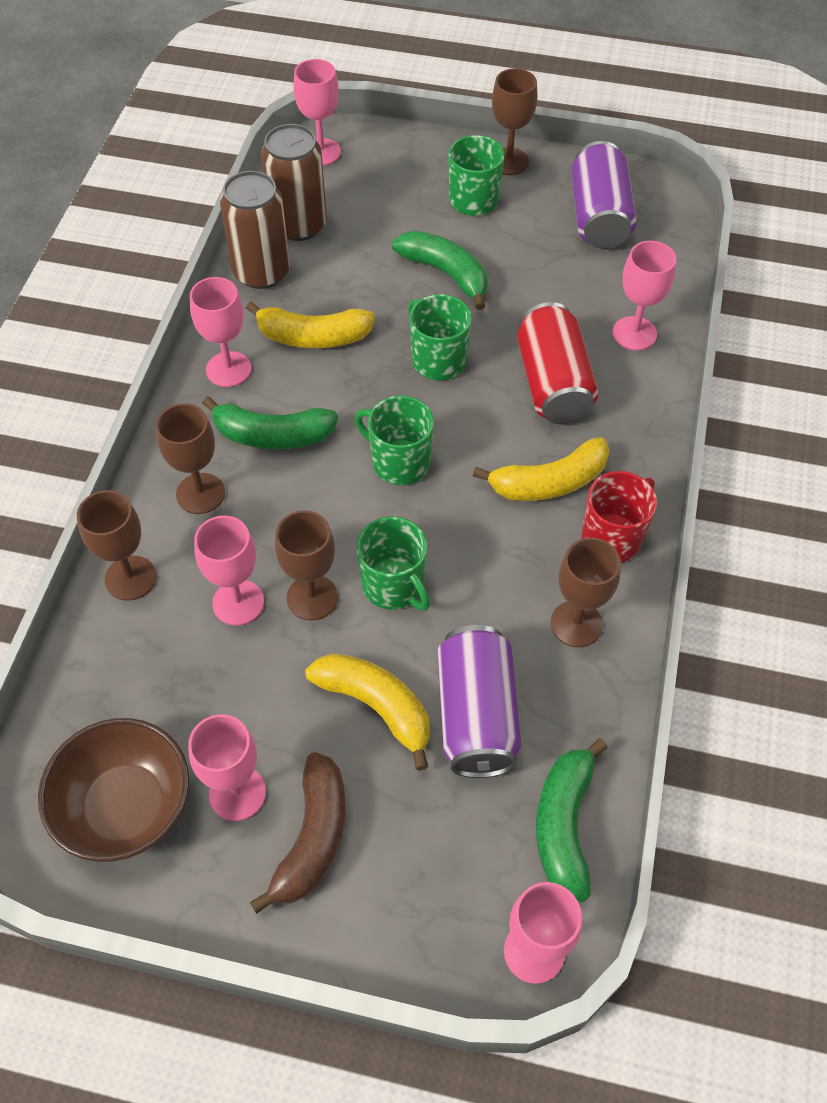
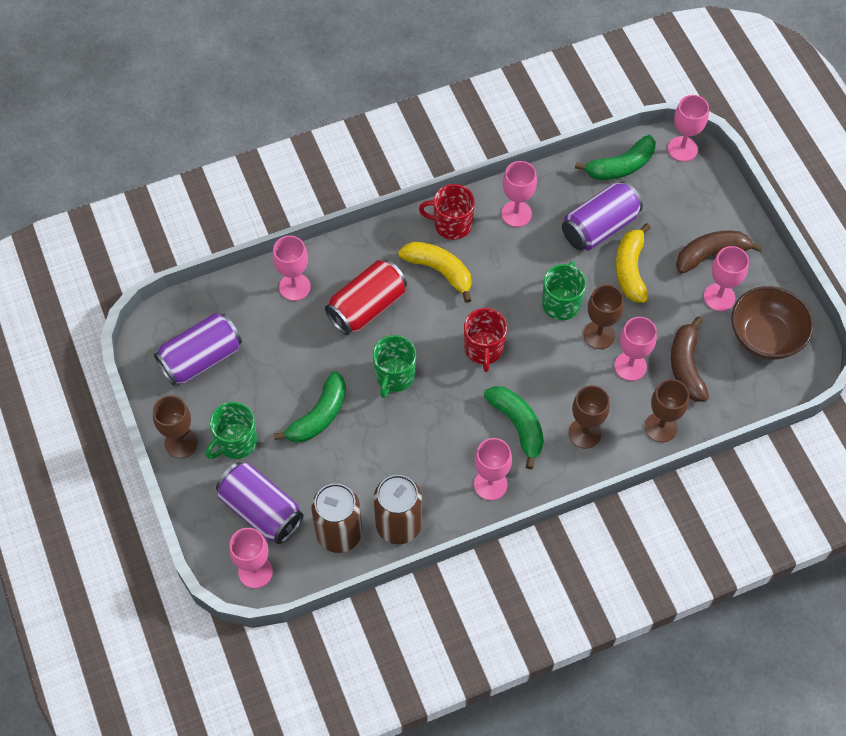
camera: 125 degrees left, 5 degrees up
yellow banana [246,302,375,348] -> none
green mug [355,396,434,485] -> red mug [464,308,507,372]
green banana [392,231,488,310] -> green banana turned 150 degrees counterclockwise [274,371,346,443]
brown goblet [551,538,621,647] -> pink goblet [501,161,537,227]
none -> purple can [216,462,304,544]
none -> brown banana [671,316,709,402]

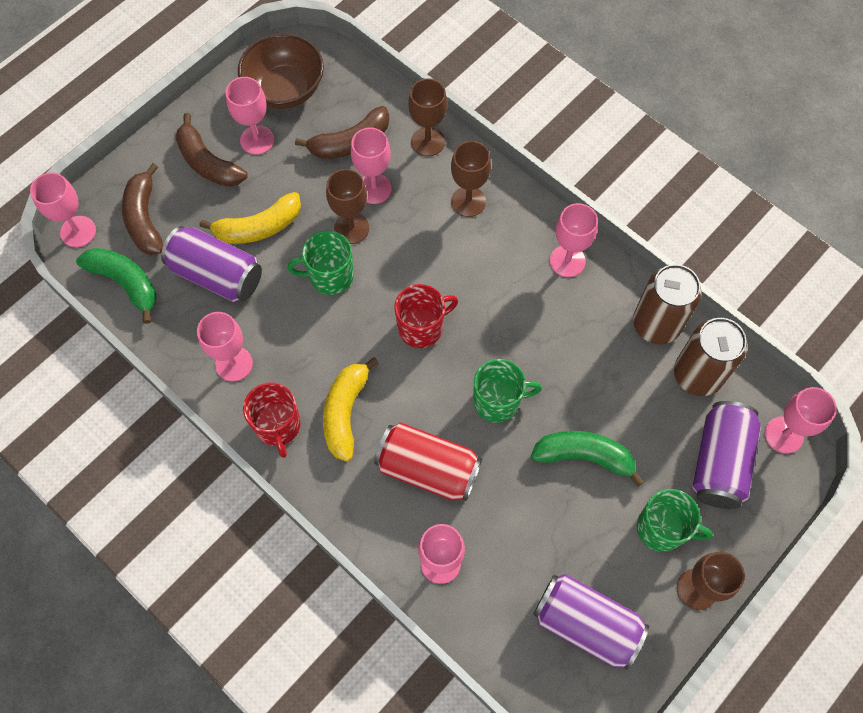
camera: 115 degrees left, 5 degrees up
green banana [484,386,544,469] -> none
none -> brown banana [122,163,163,255]

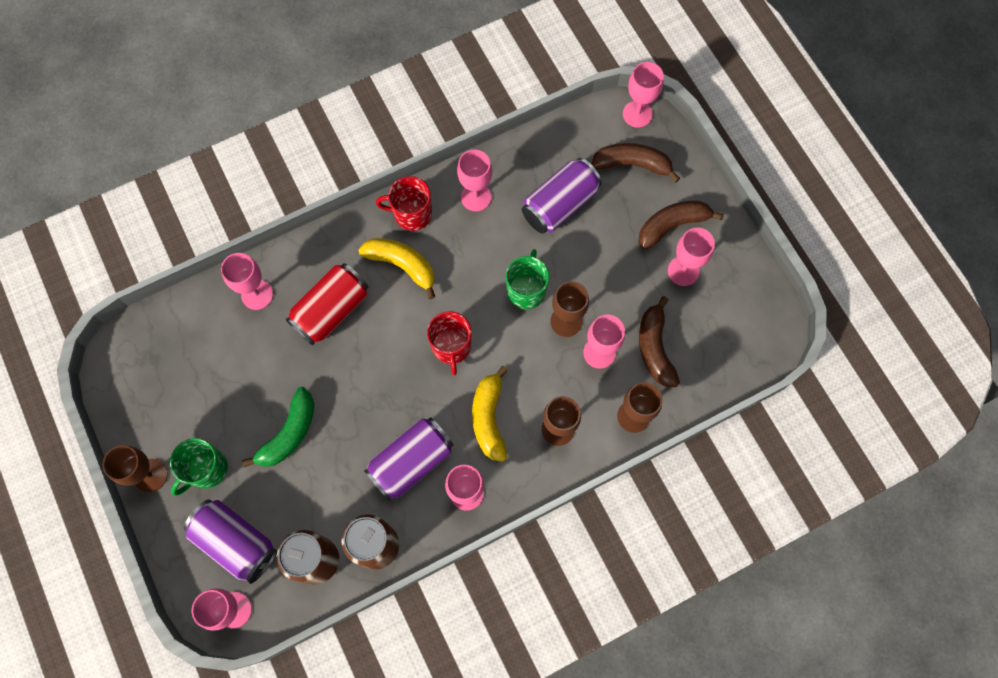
camera: 110 degrees right, 5 degrees up
green banana [76,248,157,324] -> none
yellow banana [199,192,301,244] -> yellow banana moved to [472,366,508,461]
brown bowl [238,33,324,109] -> none
green mug [474,359,542,423] -> none
purple can [533,574,649,669] -> purple can moved to [364,417,454,501]

